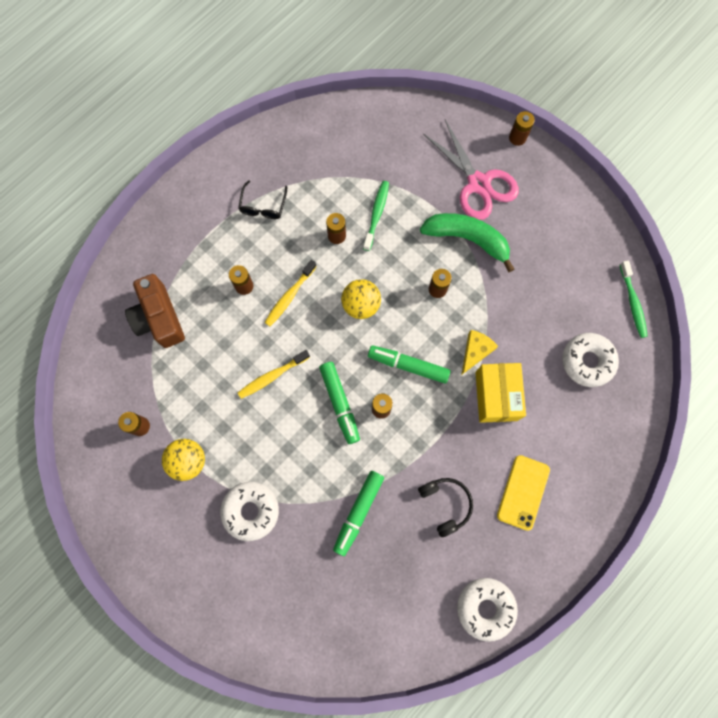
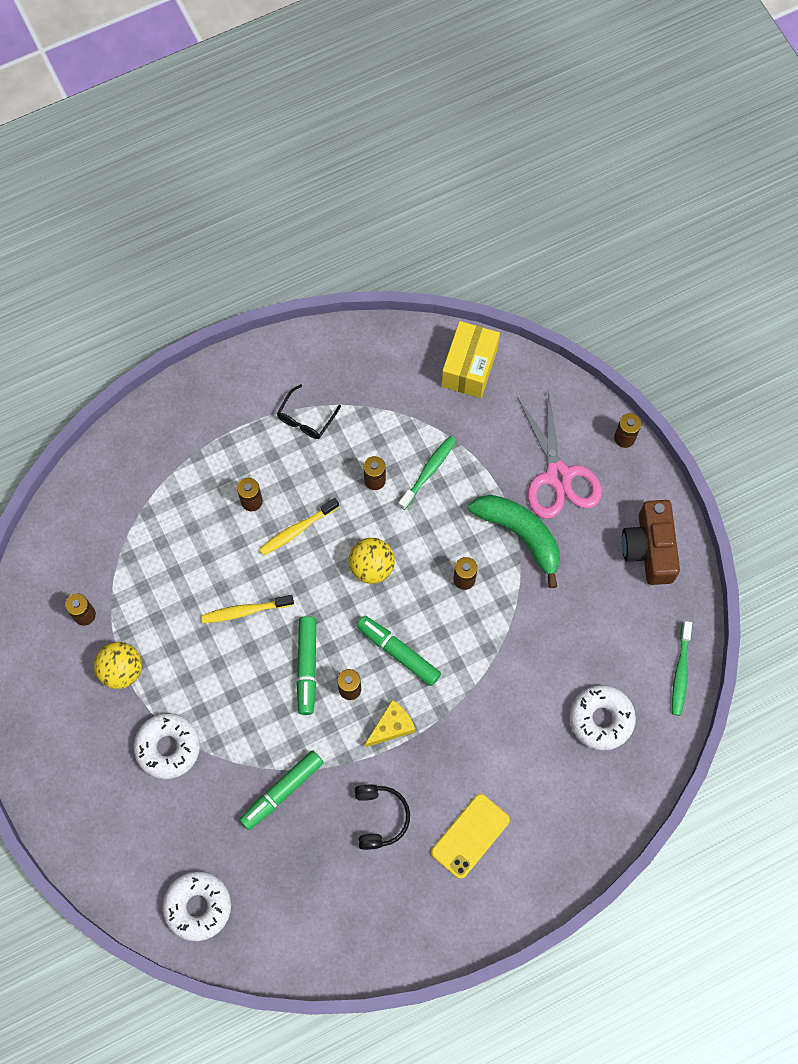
camera: 20 degrees right, 5 degrees down
brown camera [125,274,185,348] -> brown camera moved to [622,500,680,585]
white donut [457,578,518,642] -> white donut moved to [163,871,231,941]
yellow cheese [461,330,498,375] -> yellow cheese moved to [365,700,415,747]
yellow box [475,363,526,423] -> yellow box moved to [441,321,500,398]

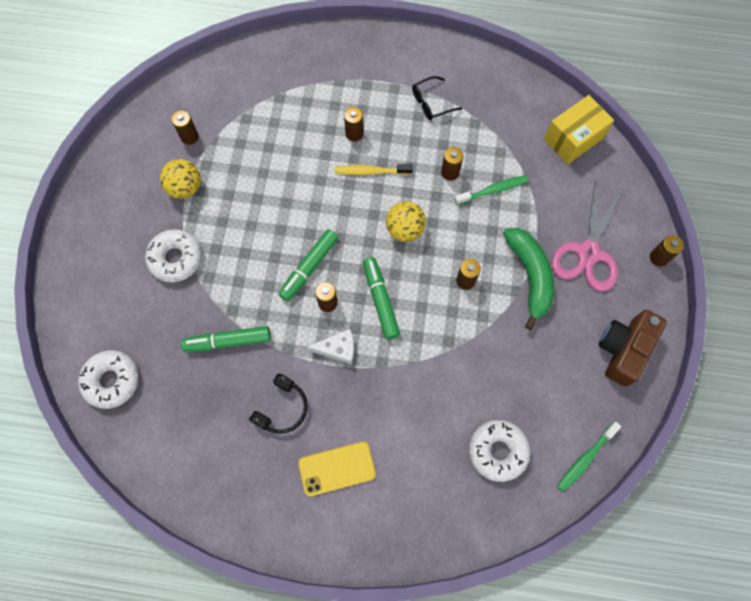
camera: 35 degrees right, 0 degrees up
yellow toothbrush [201,595,294,623] -> none
yellow cheese [365,700,415,747] -> white cheese [307,329,354,365]

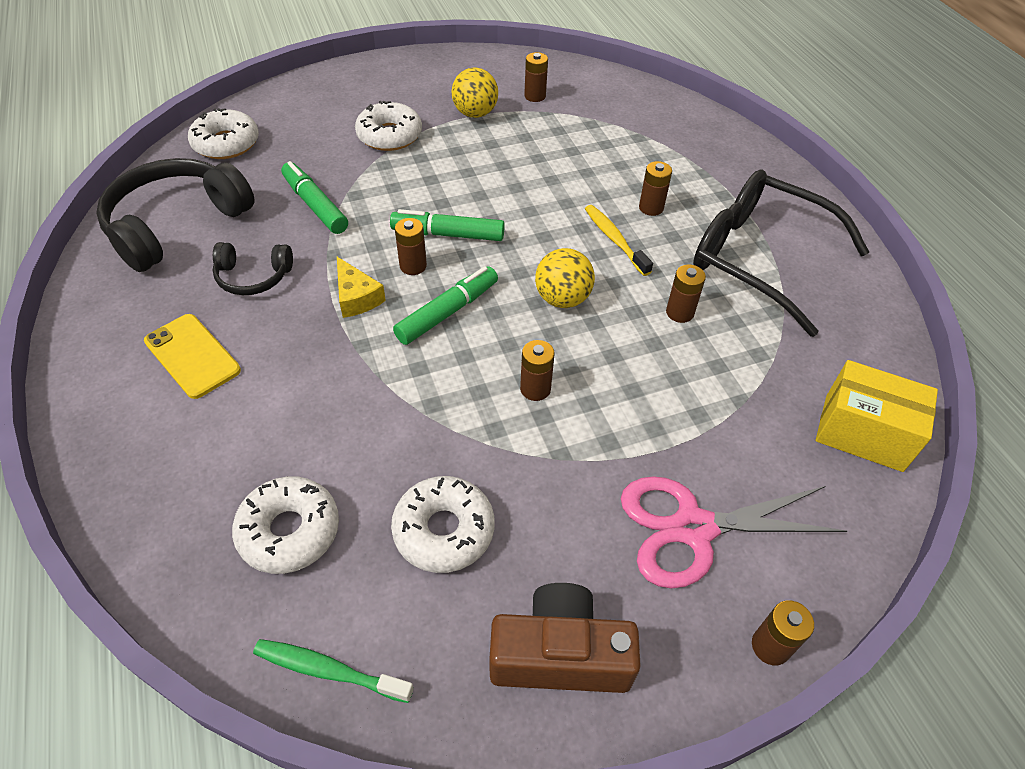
camera: 60 degrees right, 20 degrees down
white cheese [307,329,354,365] -> yellow cheese [337,257,386,318]
black glasses [412,76,462,120] -> black glasses [693,169,869,337], size x2.39
green toothbrush [454,175,529,205] -> none
green banana [503,228,554,330] -> none
none -> black headphones [96,158,255,272]
none -> white donut [391,476,494,573]

